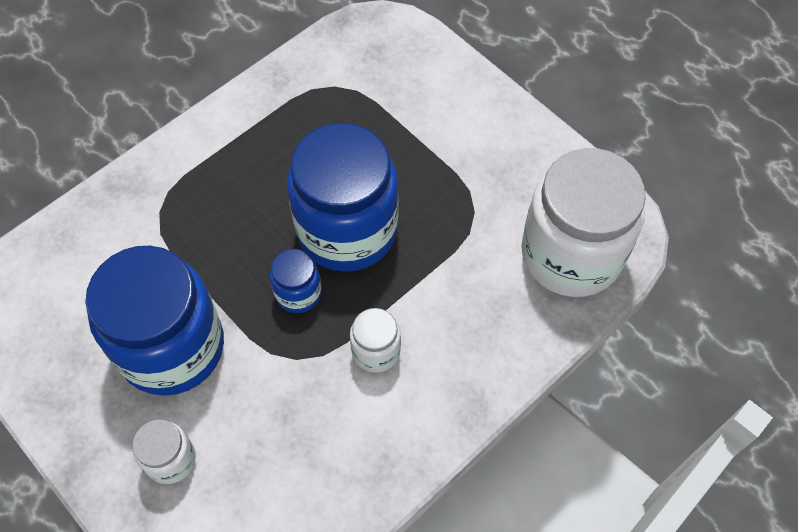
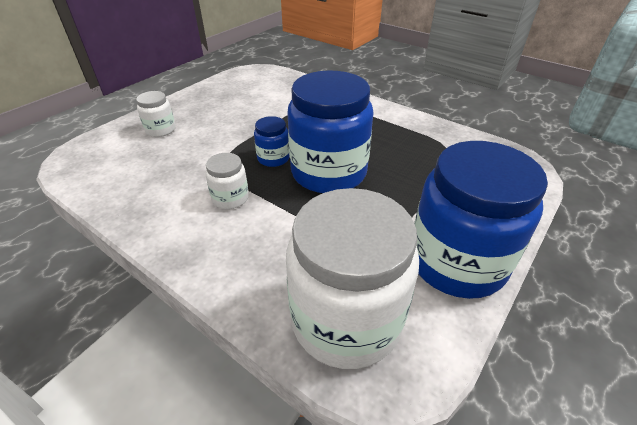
camera: 80 degrees right, 20 degrees down
blue jar [85,246,224,396] -> blue jar moved to [414,141,548,299]

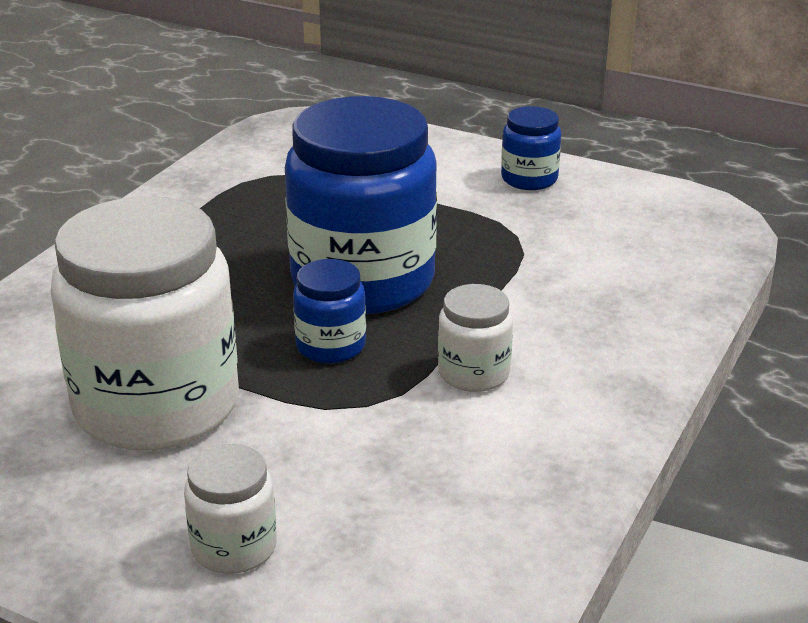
camera: 100 degrees left, 10 degrees down
white jar [286,188,419,369] -> white jar moved to [51,197,239,451]
blue jar [414,141,548,299] -> blue jar [501,106,561,190], size x0.45

